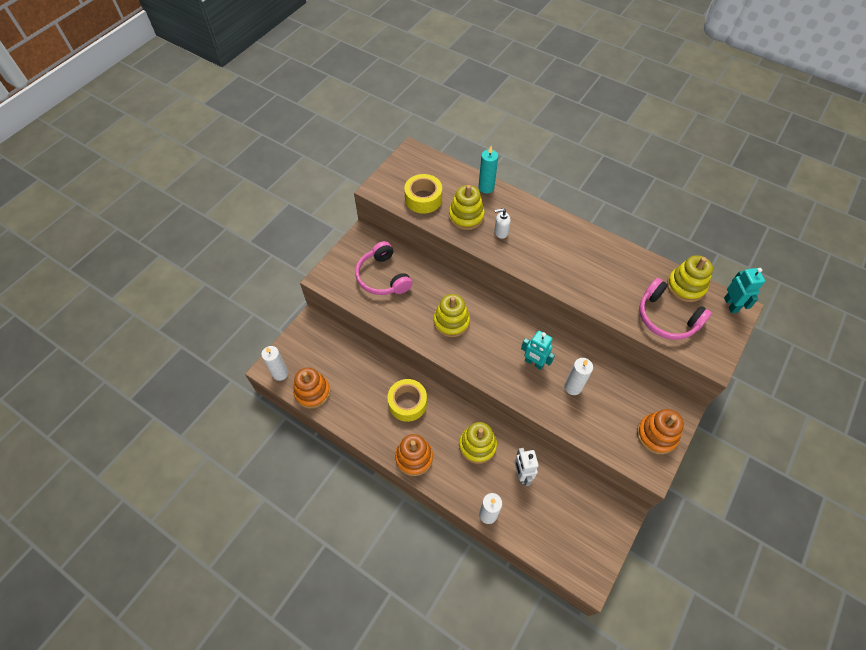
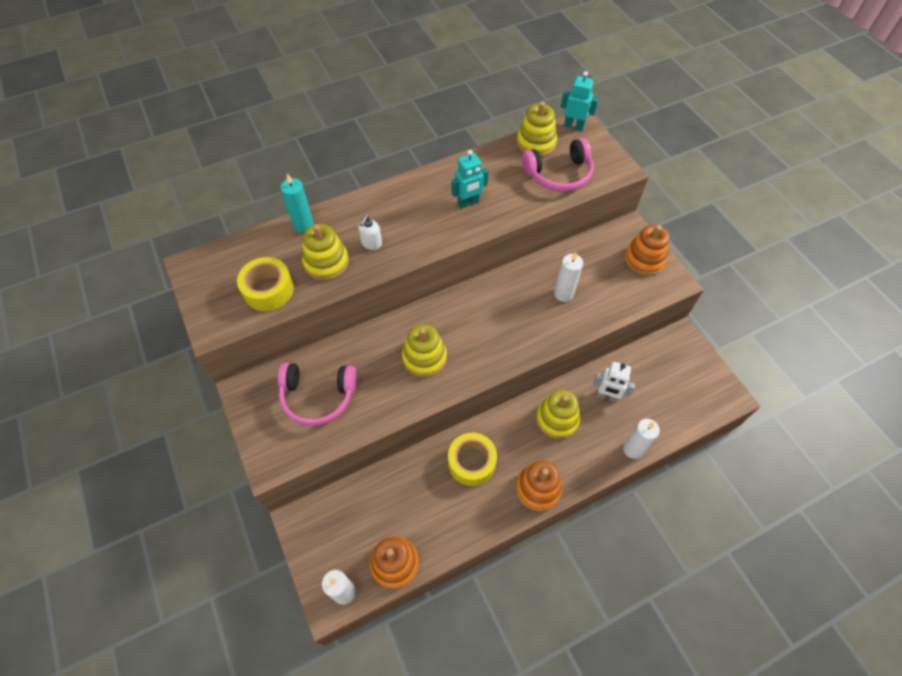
camera: 60 degrees left, 0 degrees up
turquoise robot [521,330,555,370] -> turquoise robot moved to [452,150,488,209]

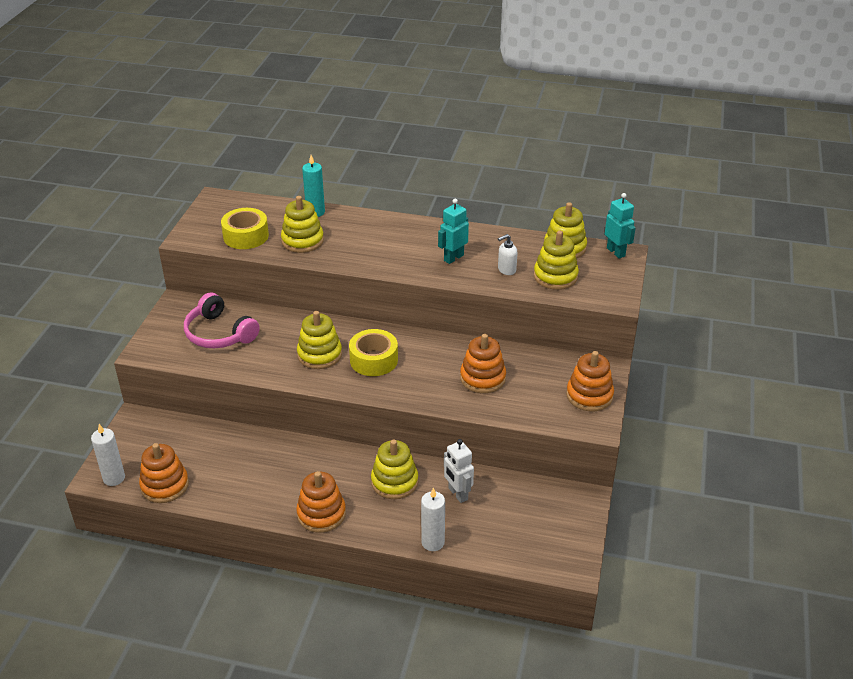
camera: 40 degrees right, 20 degrees down
white soap dispenser [358,215,382,250] -> white soap dispenser moved to [498,234,518,275]
yellow tape [448,433,497,486] -> yellow tape moved to [349,329,398,376]
turquoise robot [452,150,488,209] -> turquoise robot turned 120 degrees clockwise [438,199,469,264]
pink headphones [522,138,594,192] -> yellow stacking toy [534,231,579,290]
white candle [554,252,583,302] -> orange stacking toy [460,334,506,393]

